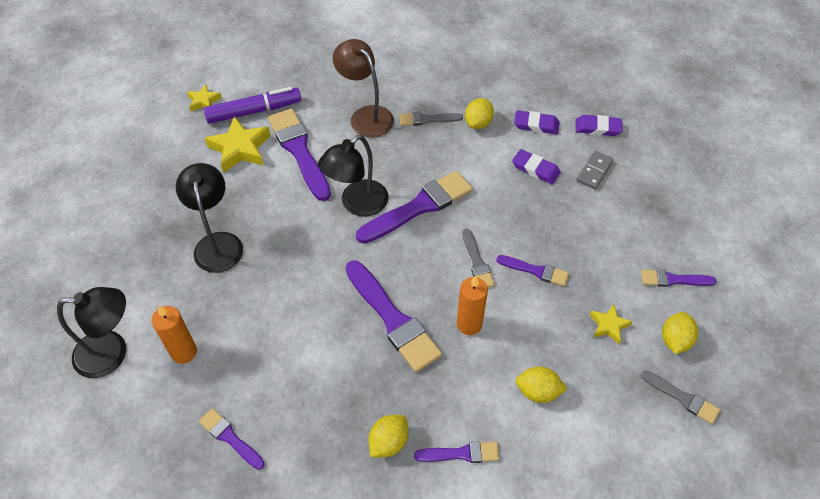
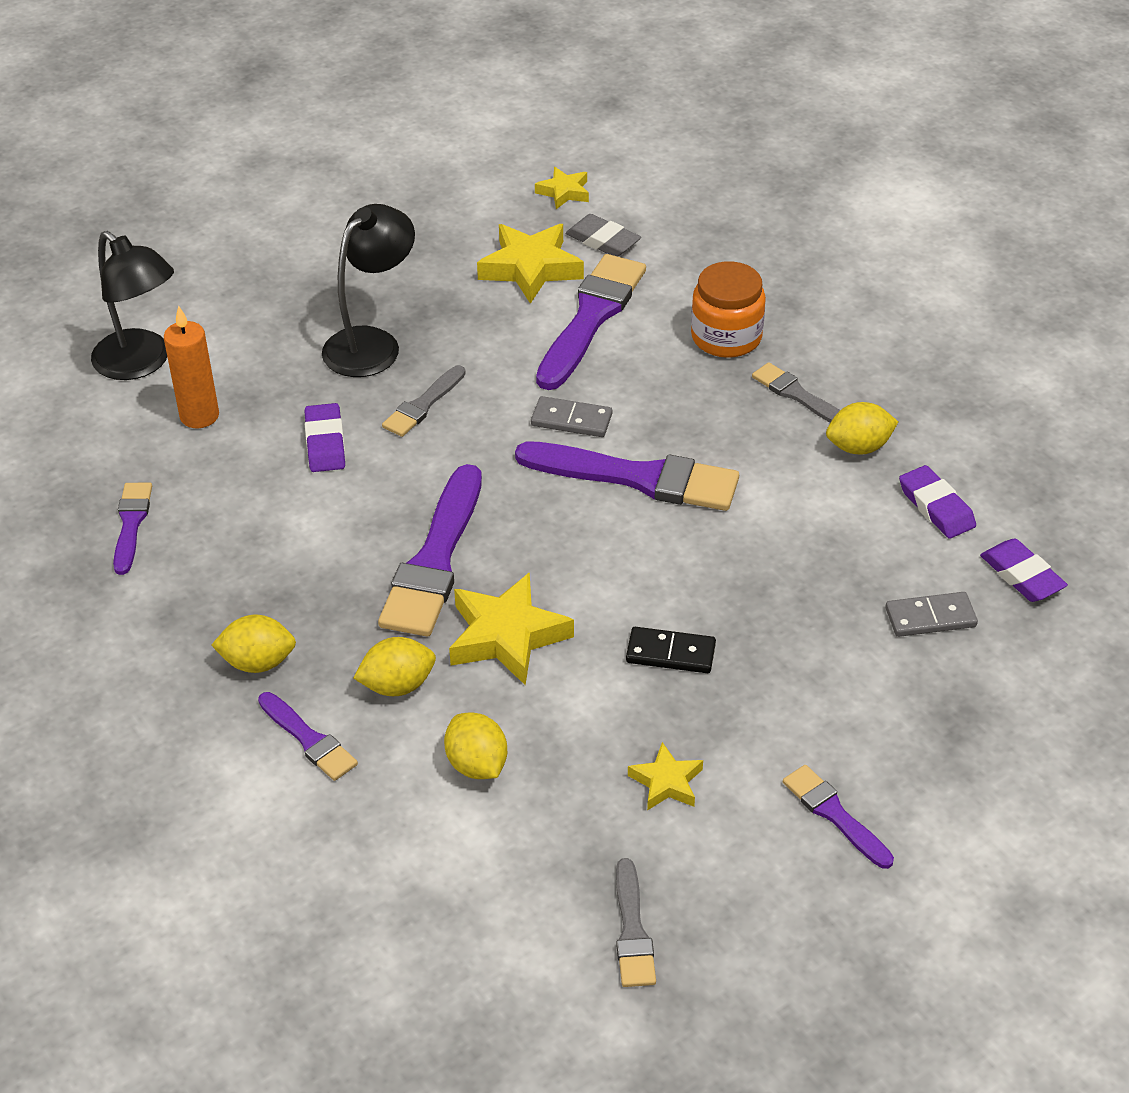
camera: 50 degrees right, 10 degrees down
purple marker [204,87,301,124] -> grey eraser [565,214,641,256]
black lamp [318,135,389,217] -> grey domino [531,396,612,437]
brown lamp [333,39,394,138] -> orange jar [691,261,766,358]
orange candle [457,276,488,335] -> yellow star [449,572,574,686]
grey brush [462,228,495,287] -> grey brush moved to [382,365,466,437]
purple brush [496,255,569,286] -> black domino [626,627,716,673]
purple eraser [512,149,561,185] -> purple eraser moved to [305,403,345,472]
yellow lemon [662,312,698,354] -> yellow lemon moved to [354,637,436,696]

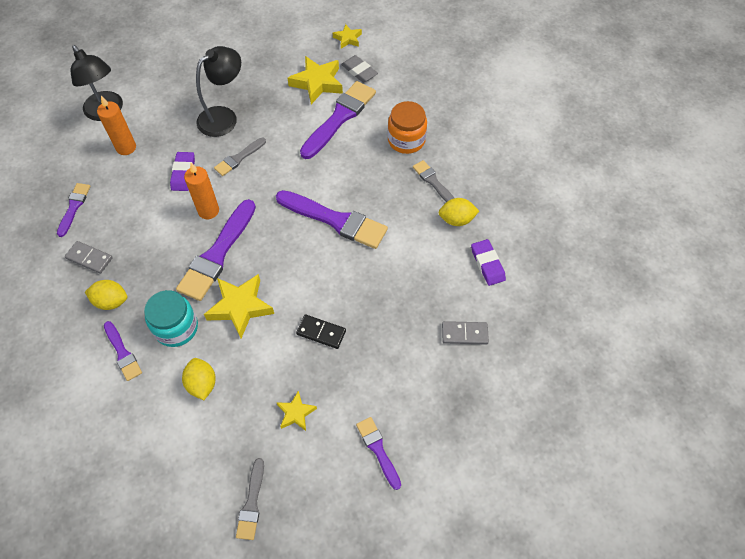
camera: 10 degrees right, 15 degrees up
yellow lemon [354,637,436,696] -> turquoise jar [144,290,198,347]
grey domino [531,396,612,437] -> grey domino moved to [65,241,113,274]
purple eraser [980,539,1068,602] -> none
none -> orange candle [184,163,219,219]

